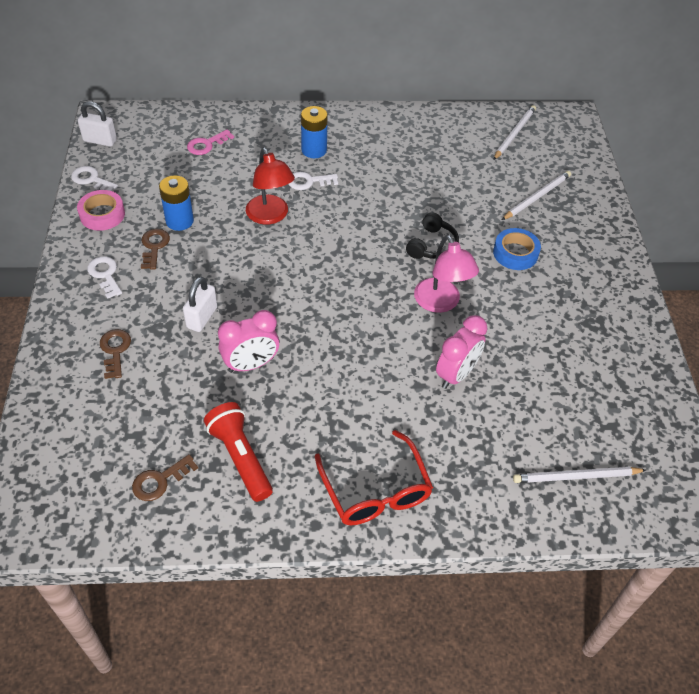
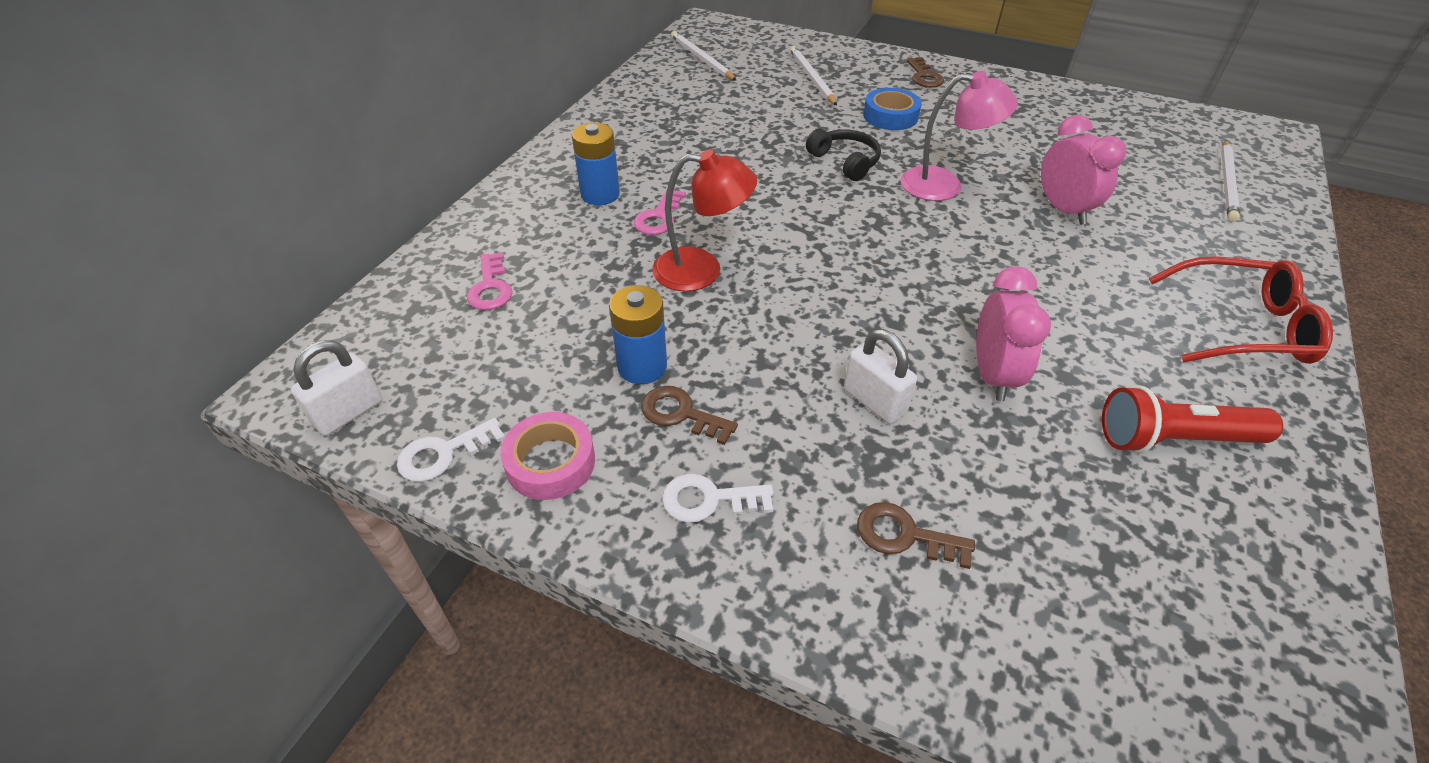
camera: 60 degrees left, 5 degrees down
brown key [132,454,198,501] -> brown key moved to [906,57,944,88]
white key [289,172,338,190] -> pink key [634,189,686,235]

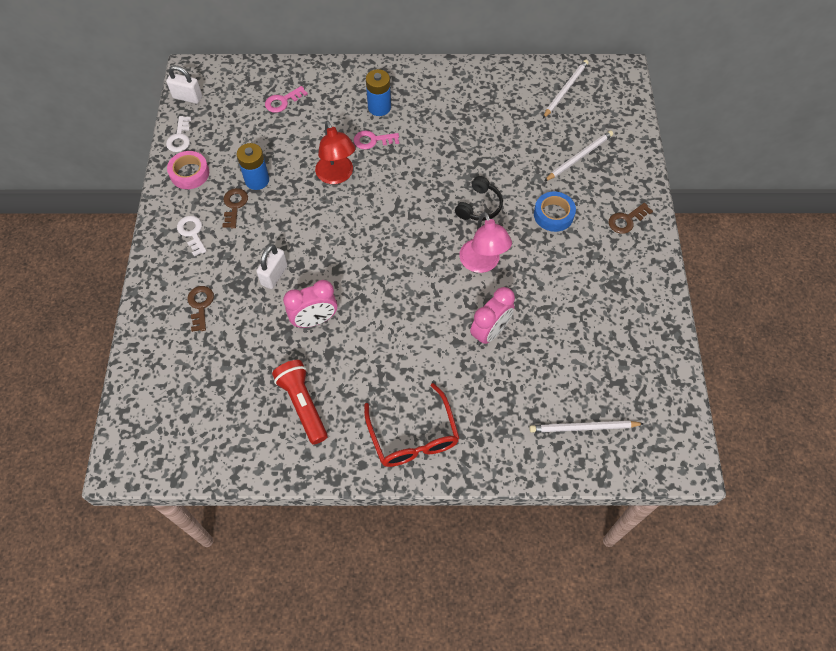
camera: 65 degrees right, 15 degrees up
white key [397,418,505,482] -> white key turned 120 degrees counterclockwise [166,116,191,152]

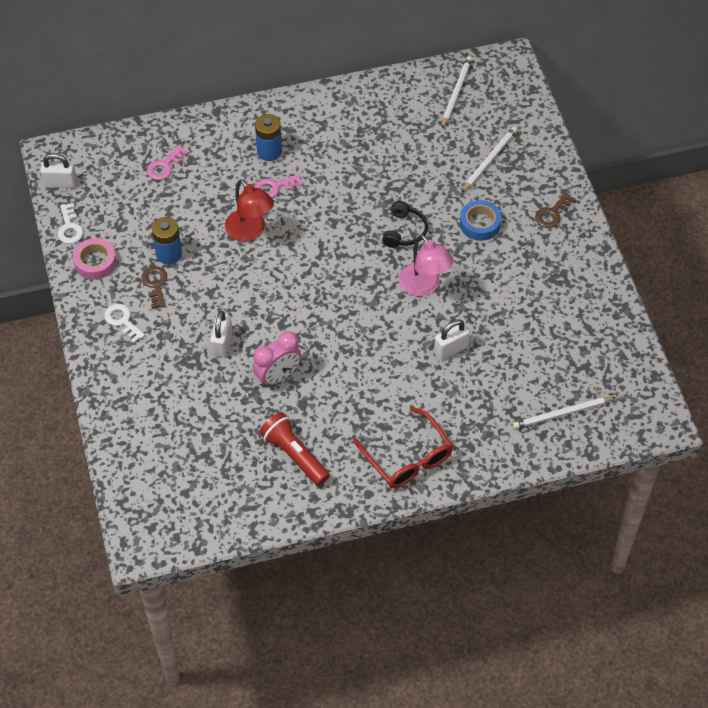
camera: 15 degrees left, 5 degrees down
brown key [187,286,214,332] -> none
pink clock [470,287,515,346] -> white padlock [434,319,470,360]

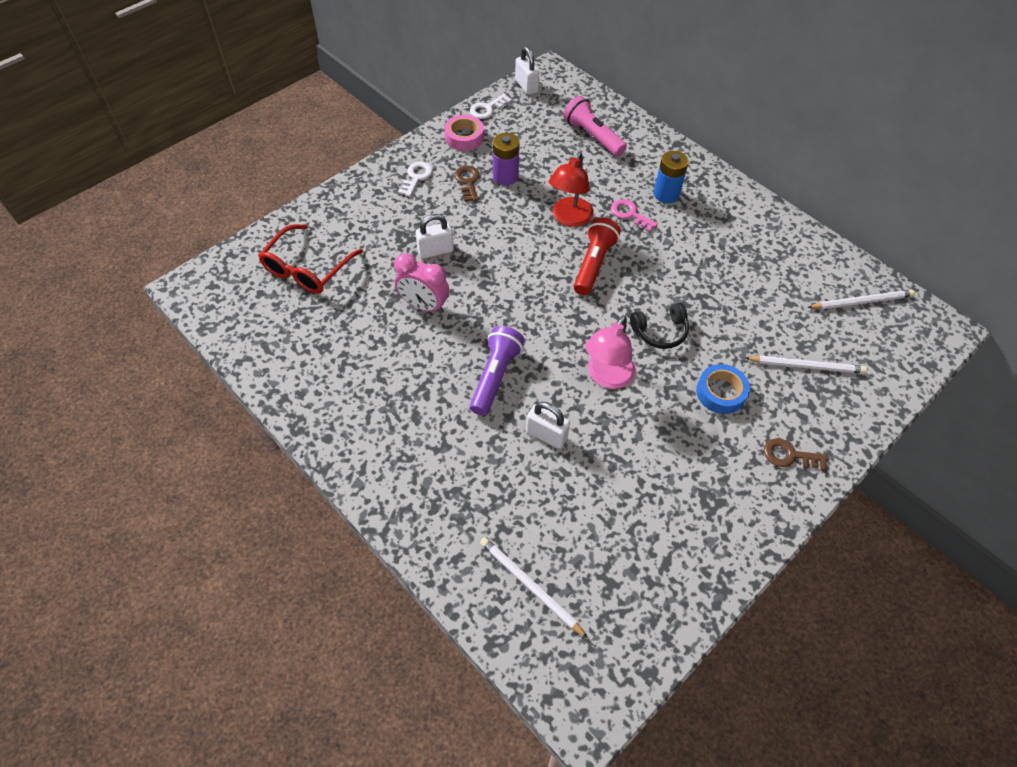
camera: 60 degrees right, 0 degrees up
brown key [141,266,167,309] -> brown key turned 60 degrees counterclockwise [454,166,480,202]
pink key [147,146,189,180] -> pink flashlight [563,96,627,157]
blue battery [152,217,182,264] -> purple battery [493,133,520,185]
red flashlight [259,412,330,486] -> red flashlight moved to [574,217,621,295]
red glasses [353,407,453,488] -> red glasses moved to [258,224,363,294]
none -> purple flashlight [470,326,525,416]

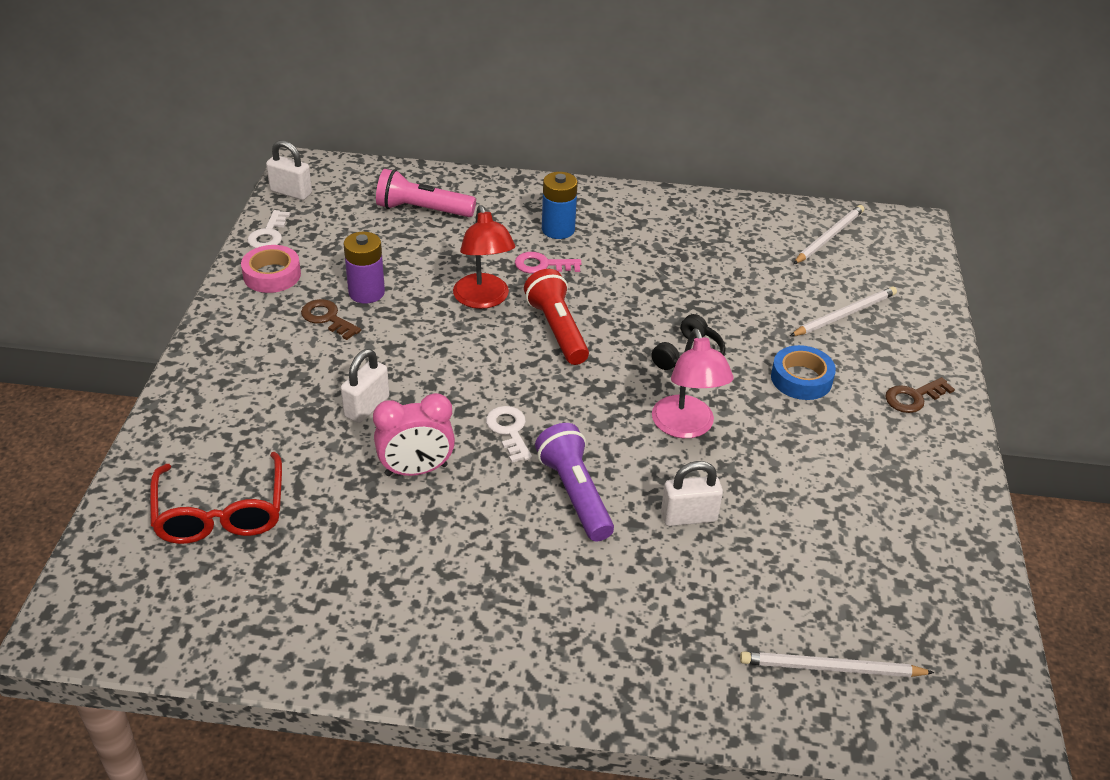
camera: 40 degrees left, 15 degrees down
white key [398,162,433,197] -> white key moved to [486,406,532,463]

